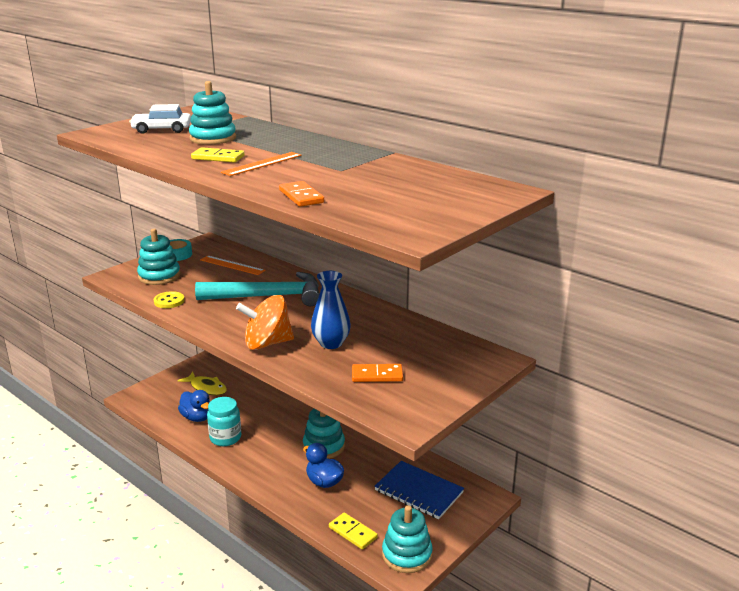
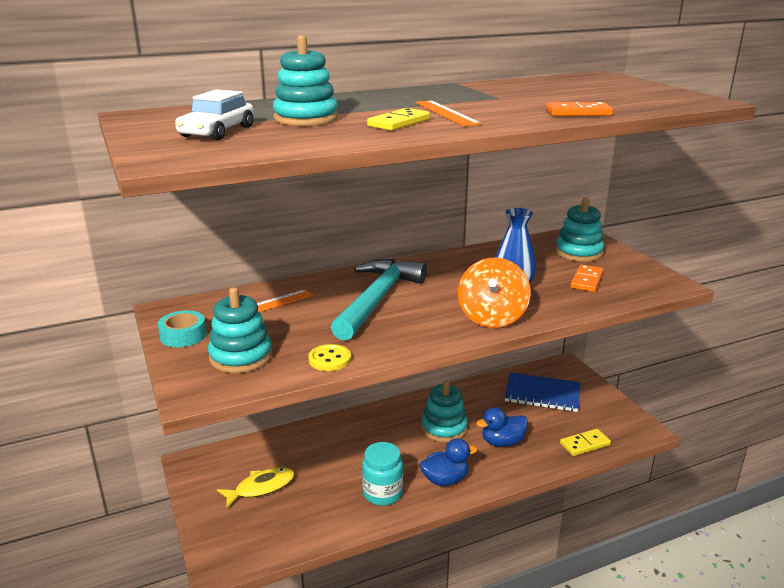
camera: 65 degrees left, 0 degrees up
blue duck [178,390,210,422] -> blue duck moved to [420,438,478,486]
blue notebook [374,461,464,519] -> blue notebook turned 45 degrees clockwise [505,372,580,412]
turquoise stacking toy [382,505,433,573] -> turquoise stacking toy moved to [555,197,604,262]

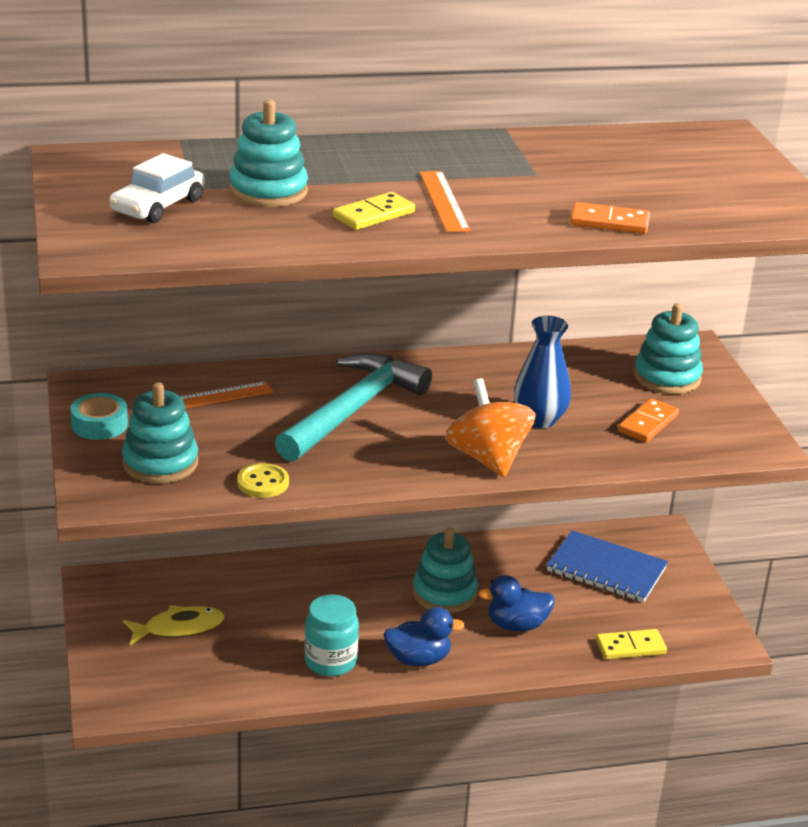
camera: 10 degrees right, 5 degrees up
orange spinning top [458,258,531,328] -> orange spinning top turned 135 degrees clockwise [445,378,536,477]

